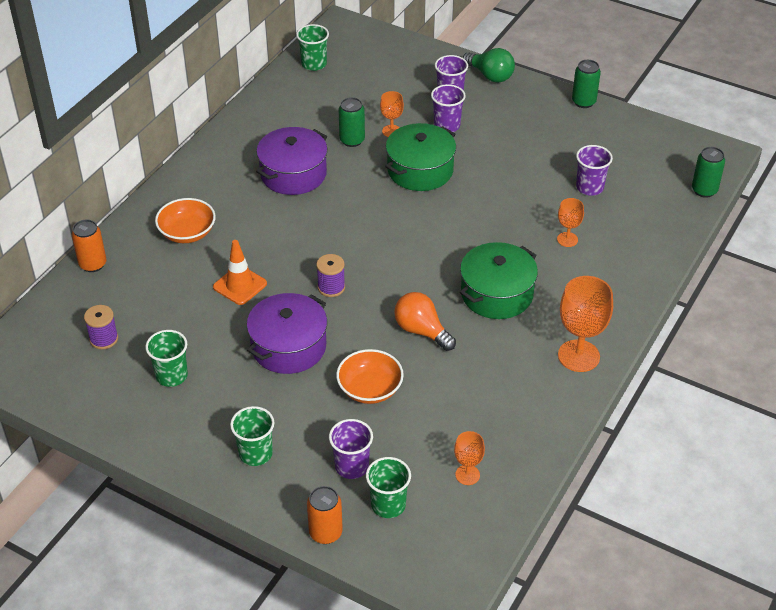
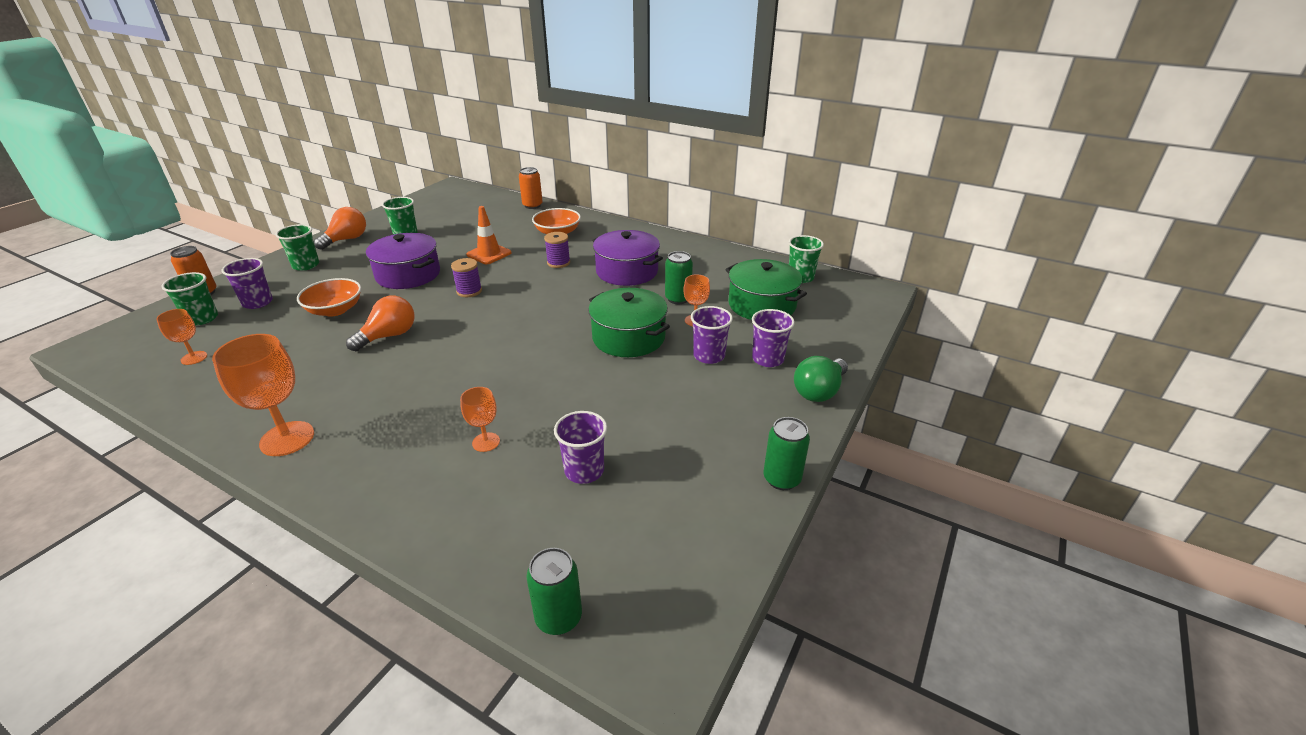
camera: 90 degrees right, 10 degrees down
purple spool [84,305,118,349] -> purple spool moved to [544,232,570,268]
green pot [460,242,538,319] -> green pot moved to [725,259,807,320]
none -> orange light bulb [314,207,366,250]

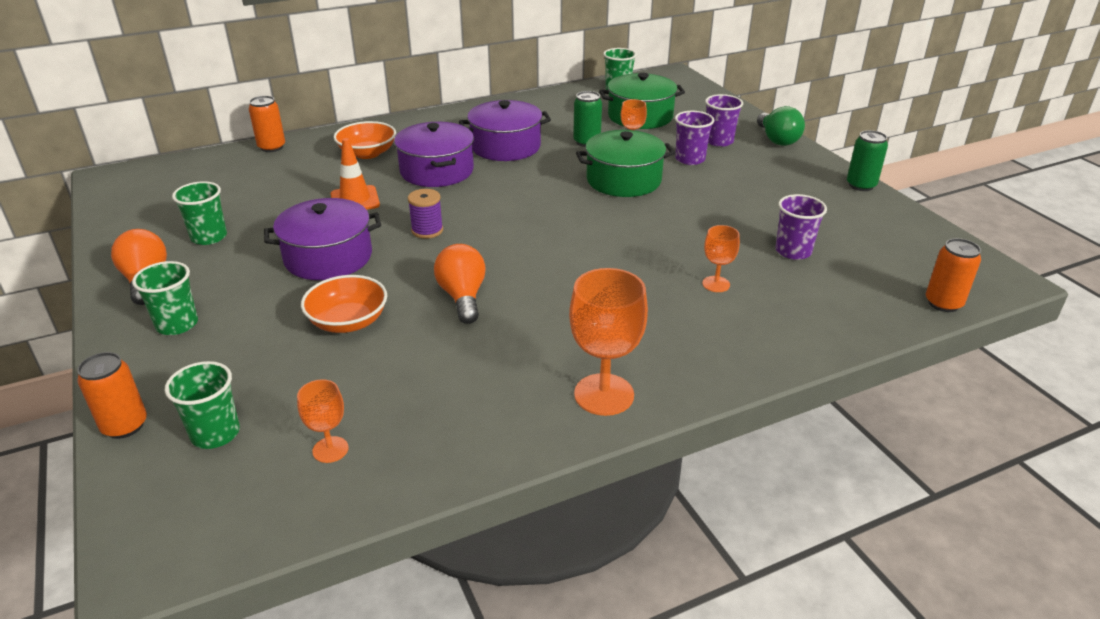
camera: 55 degrees left, 0 degrees up
purple cup [222,258,273,309] -> none
green can [527,548,582,635] -> orange can [926,238,981,312]
purple spool [544,232,570,268] -> purple pot [394,122,474,187]

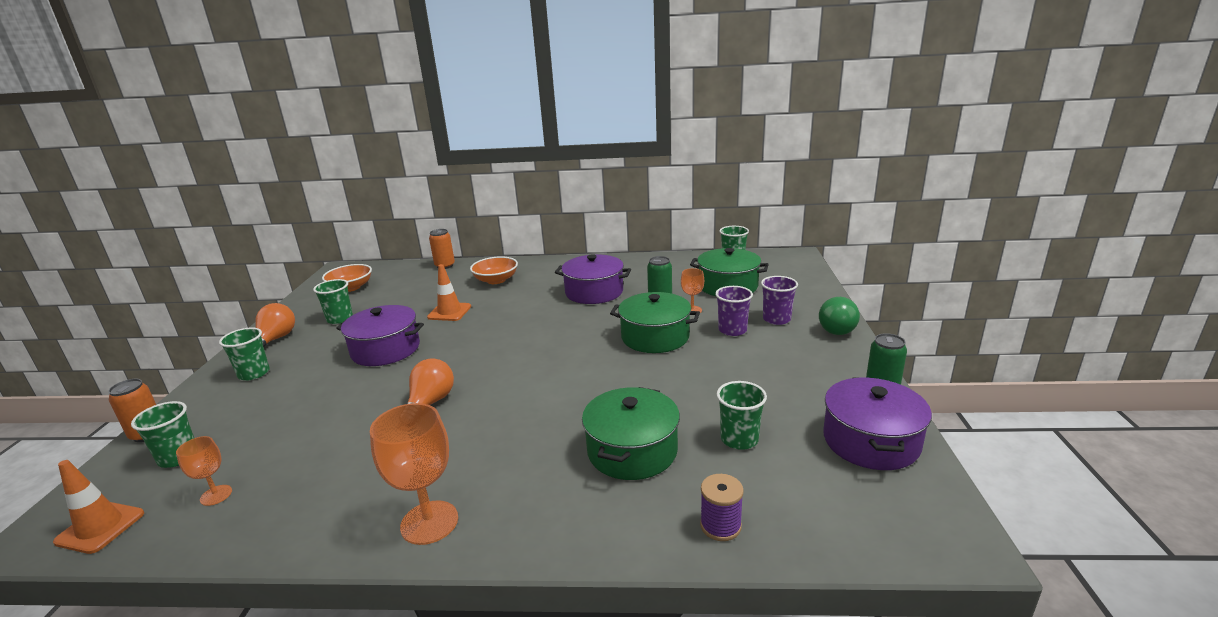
camera: 30 degrees right, 10 degrees down
orange bowl [301,275,387,333] -> orange bowl moved to [322,264,372,292]
purple pot [394,122,474,187] -> purple pot moved to [823,377,932,470]
purple spool [408,189,443,239] -> purple spool moved to [700,474,744,541]
orange goblet [702,225,740,292] -> green pot [582,387,680,480]
purple cup [775,194,827,260] -> green cup [717,381,767,450]
orange can [926,238,981,312] -> none
none -> orange traffic cone [53,460,144,554]

